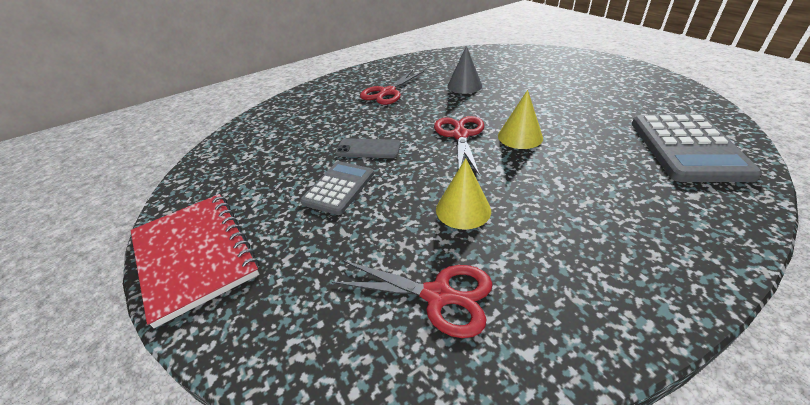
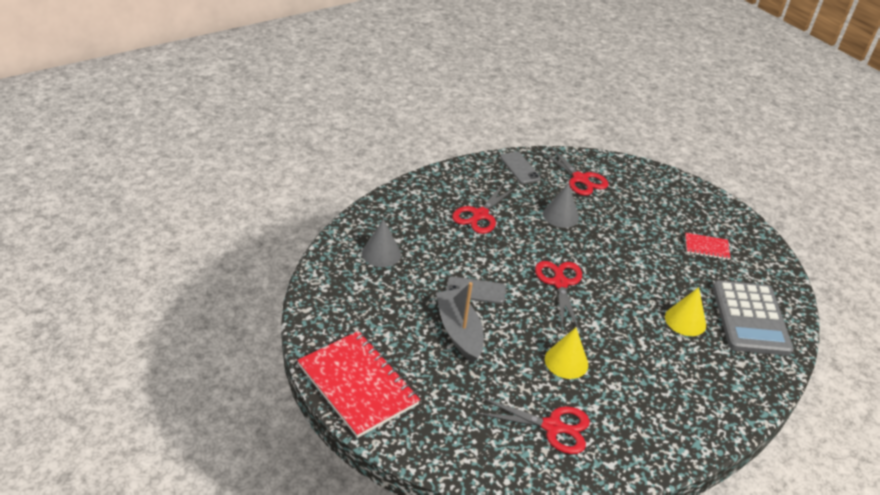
camera: 10 degrees left, 0 degrees up
grey calculator [300,161,374,215] -> grey boat [436,282,484,363]
yellow cone [498,90,543,149] -> yellow cone moved to [665,287,706,336]
none -> grey cone [362,219,401,267]
none -> grey phone [500,151,541,184]
none -> red scissors [540,147,609,196]
none -> red notebook [685,233,731,260]

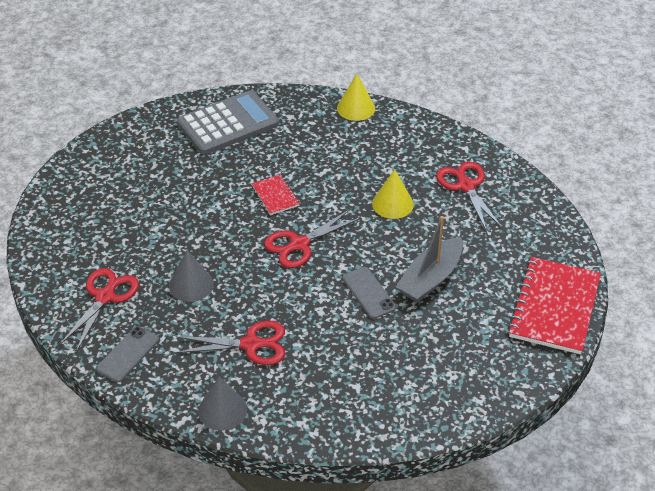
camera: 120 degrees left, 5 degrees up
grey cone [362,219,401,267] -> grey cone moved to [198,376,247,431]
yellow cone [665,287,706,336] -> yellow cone moved to [337,74,375,121]
red notebook [685,233,731,260] -> red notebook moved to [252,174,300,215]

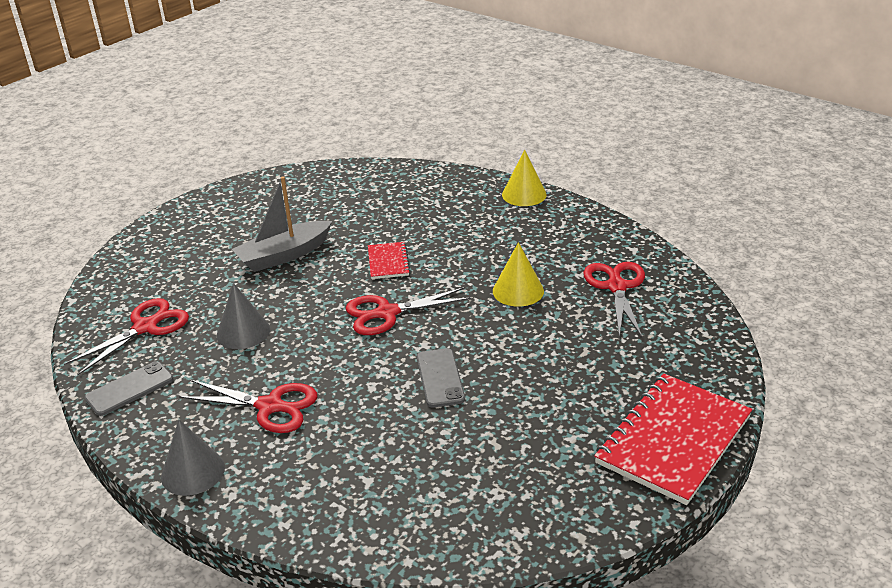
camera: 20 degrees right, 10 degrees down
grey calculator [177,90,279,155] -> none
grey boat [396,216,463,303] -> grey boat moved to [232,176,332,272]

